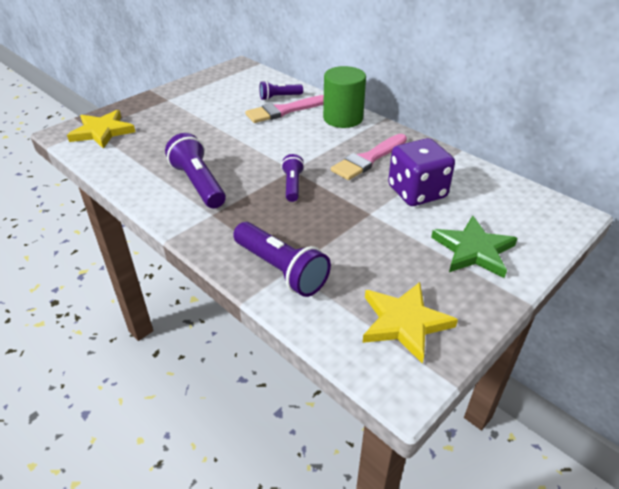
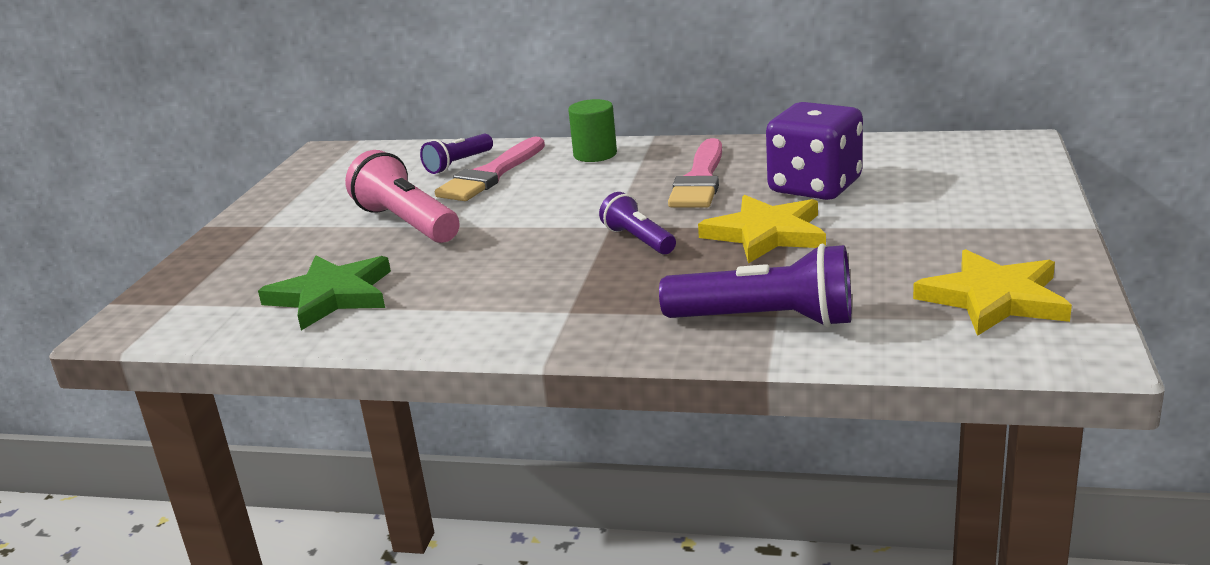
camera: 30 degrees left, 15 degrees down
yellow star [67,110,135,149] -> yellow star moved to [698,195,826,264]
purple flashlight [165,133,226,209] -> none
green cylinder [323,66,366,128] -> green cylinder [568,99,617,162], size x0.63
green star [431,216,518,278] -> green star moved to [258,255,391,330]
none -> pink flashlight [345,150,460,243]

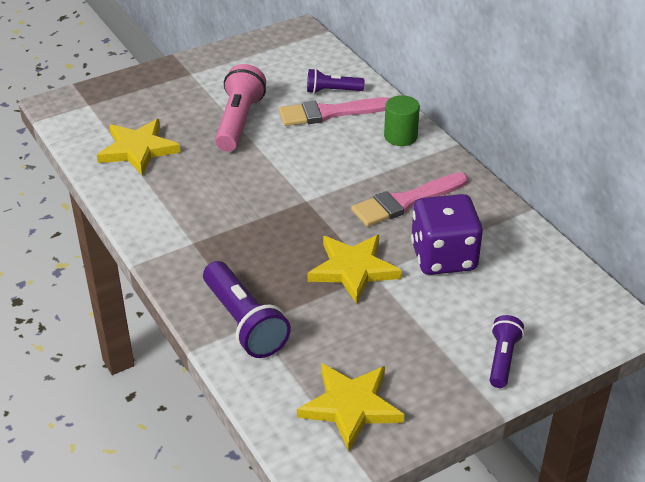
camera: 45 degrees right, 15 degrees up
green star [258,255,391,330] -> yellow star [97,119,181,175]
purple flashlight [599,192,676,254] -> purple flashlight moved to [490,315,524,388]

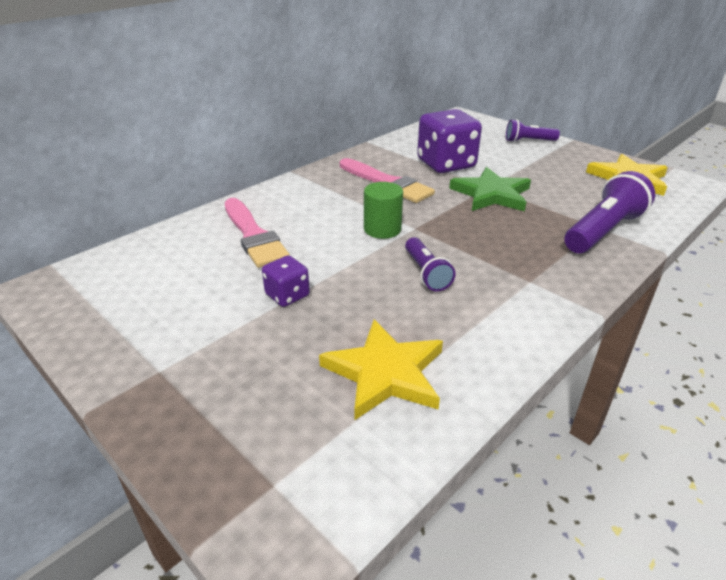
camera: 105 degrees left, 5 degrees down
pink flashlight [215,64,266,151] -> purple dice [262,255,310,307]
purple flashlight [307,68,364,93] -> purple flashlight moved to [405,237,456,291]
yellow star [308,235,402,304] -> green star [449,167,531,211]
green cylinder [384,95,420,146] -> green cylinder moved to [364,182,403,239]

